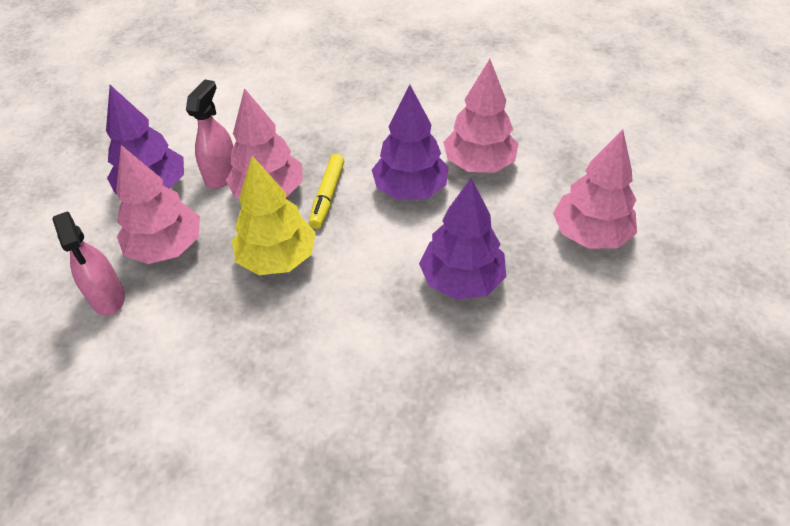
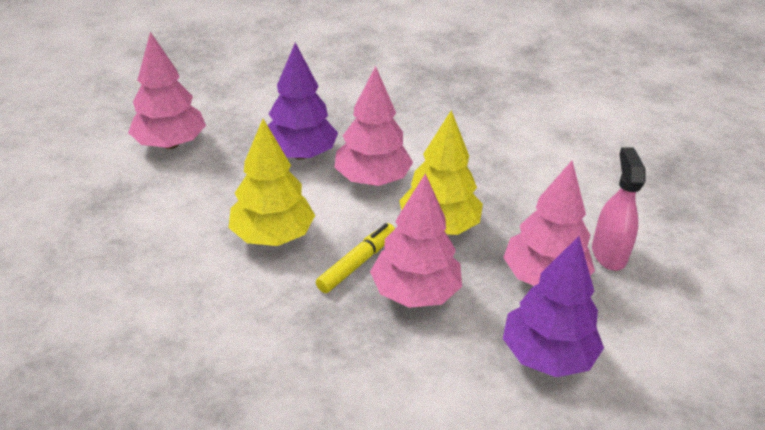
camera: 155 degrees left, 10 degrees down
pink spray bottle [186,79,233,189] -> none
purple tree [372,85,449,200] -> yellow tree [229,119,315,246]
pink tree [443,59,518,173] -> pink tree moved to [334,66,413,186]

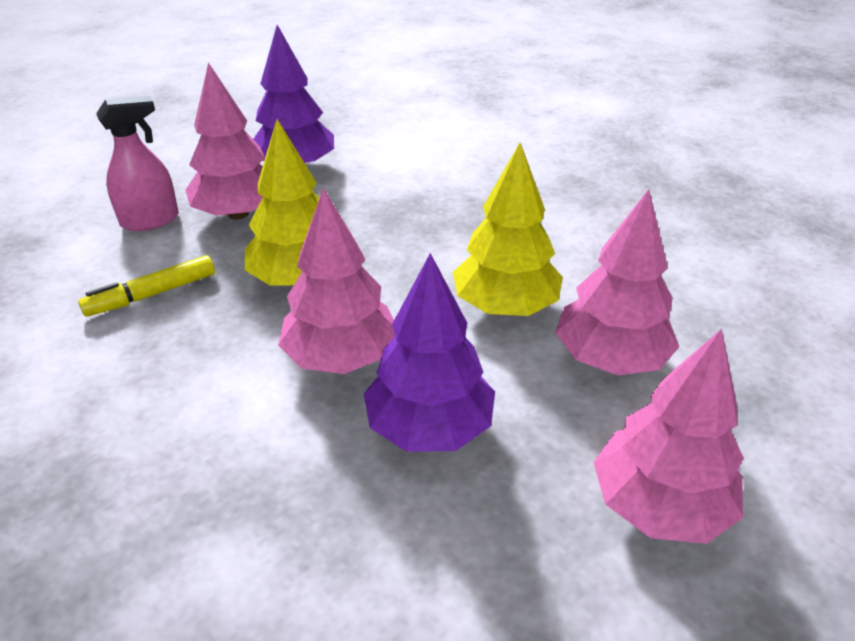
camera: 160 degrees left, 0 degrees up
yellow marker [316,223,395,293] -> yellow marker moved to [78,255,215,317]
pink tree [370,173,462,308] -> pink tree moved to [555,189,679,375]
pink spray bottle [592,147,646,271] -> pink spray bottle turned 135 degrees counterclockwise [96,96,179,231]

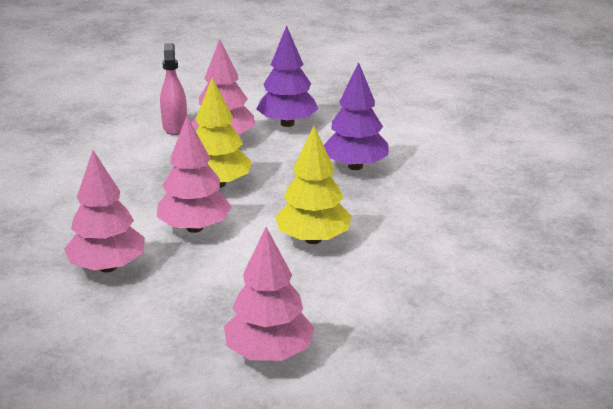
camera: 35 degrees right, 10 degrees down
yellow marker [78,255,215,317] -> none
pink spray bottle [96,96,179,231] -> pink spray bottle turned 105 degrees counterclockwise [160,43,187,135]
purple tree [364,253,495,452] -> purple tree moved to [324,62,388,170]
pink tree [555,189,679,375] -> pink tree moved to [64,150,145,273]

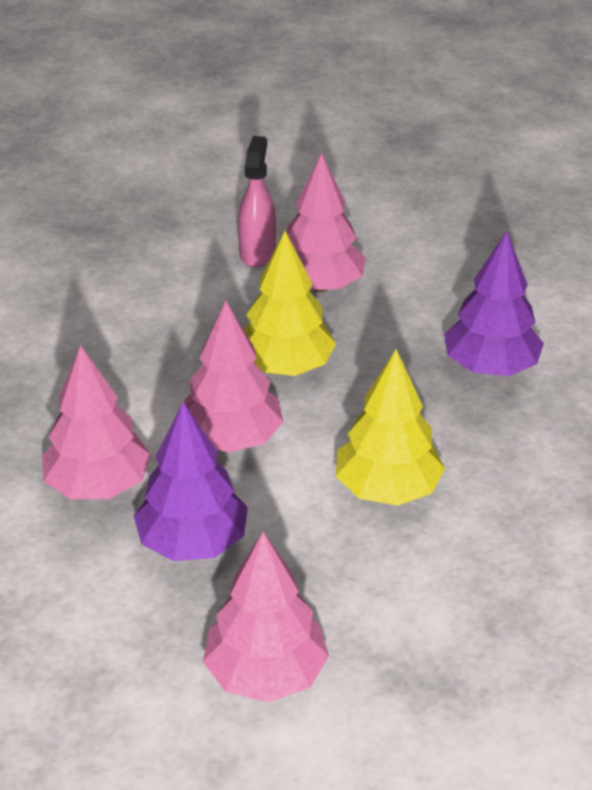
camera: 15 degrees right, 10 degrees up
purple tree [256,25,319,127] -> purple tree moved to [134,402,248,561]

